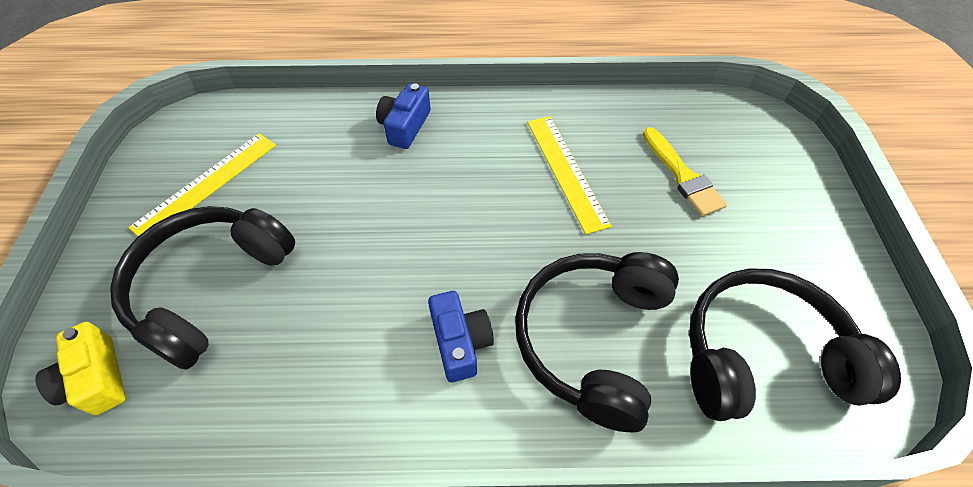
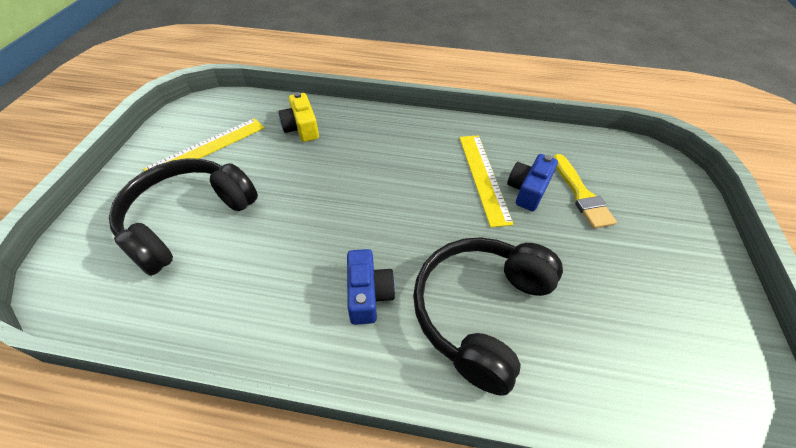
camera: 10 degrees right, 5 degrees down
yellow camera [35,322,126,415] -> yellow camera moved to [278,92,319,142]
blue camera [376,83,431,149] -> blue camera moved to [507,154,558,211]
black headphones [689,268,901,421] -> none

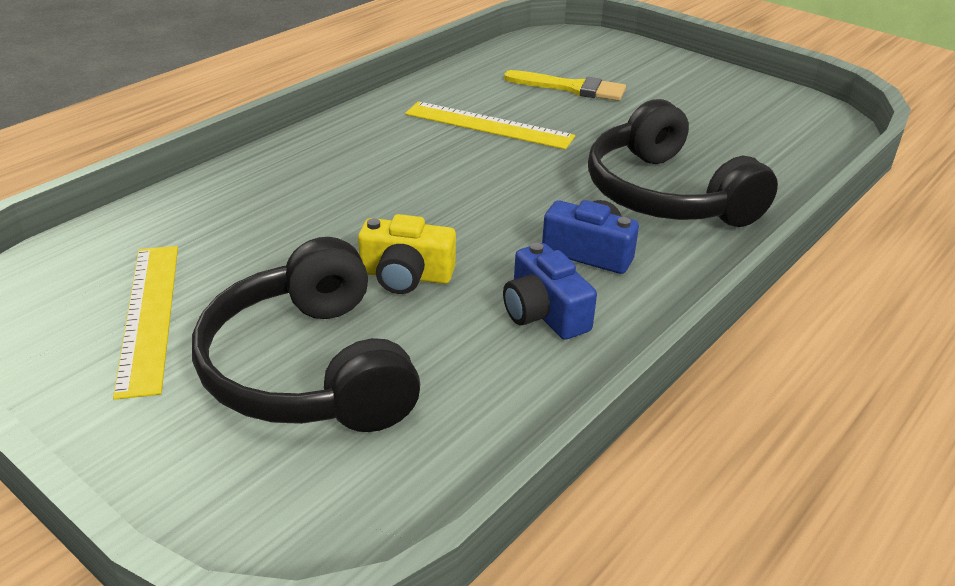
camera: 60 degrees left, 15 degrees down
yellow camera [278,92,319,142] -> yellow camera moved to [358,214,456,294]
blue camera [507,154,558,211] -> blue camera moved to [503,242,597,340]

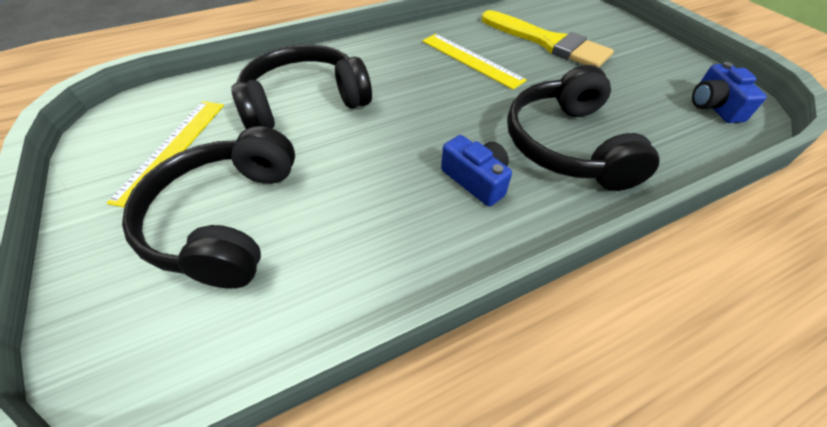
camera: 25 degrees right, 15 degrees up
yellow camera [358,214,456,294] -> none
blue camera [503,242,597,340] -> blue camera moved to [692,62,767,123]
yellow brush [504,70,626,101] -> yellow brush [482,10,614,67], size x1.58
none -> black headphones [231,44,372,129]

